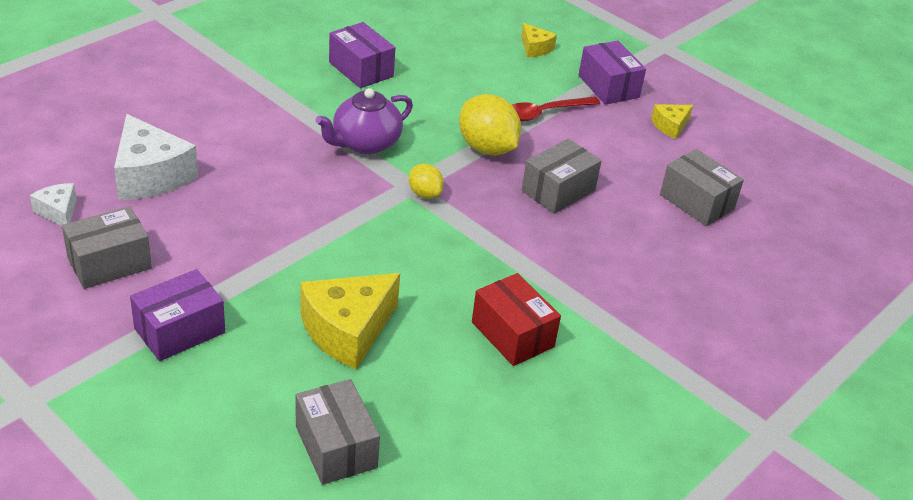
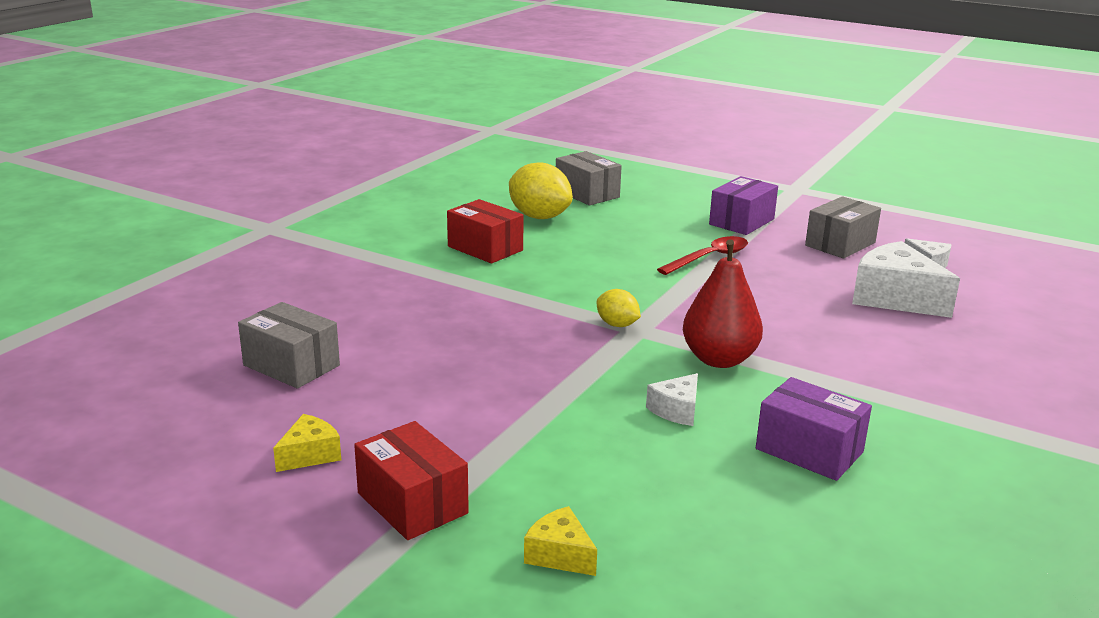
camera: 170 degrees right, 15 degrees down
yellow cheese [300,273,400,369] -> none
purple teapot [315,88,413,154] -> red pear [683,239,763,368]
yellow lemon [459,94,521,155] -> yellow lemon moved to [509,162,573,219]
red spoon [512,97,600,122] -> red spoon moved to [657,236,748,275]
grey box [521,139,602,214] -> none
purple box [579,41,646,105] -> red box [354,421,469,540]
none -> white cheese [646,373,698,426]

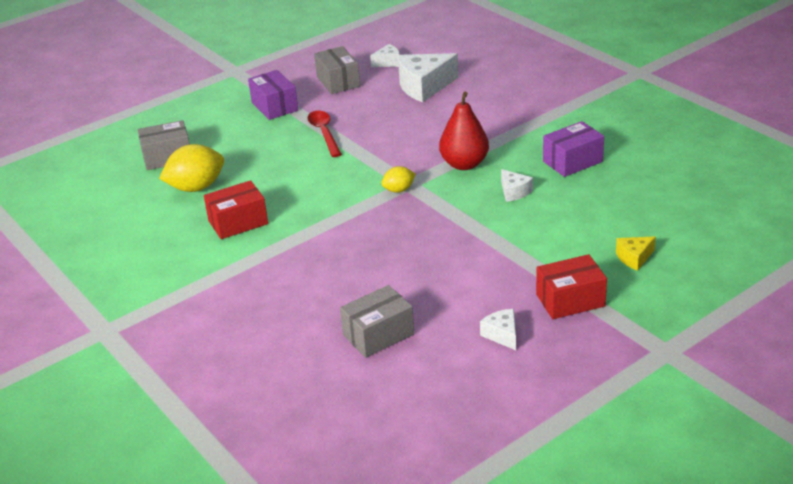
camera: 65 degrees left, 10 degrees up
yellow cheese [273,414,341,472] -> white cheese [480,309,516,350]

